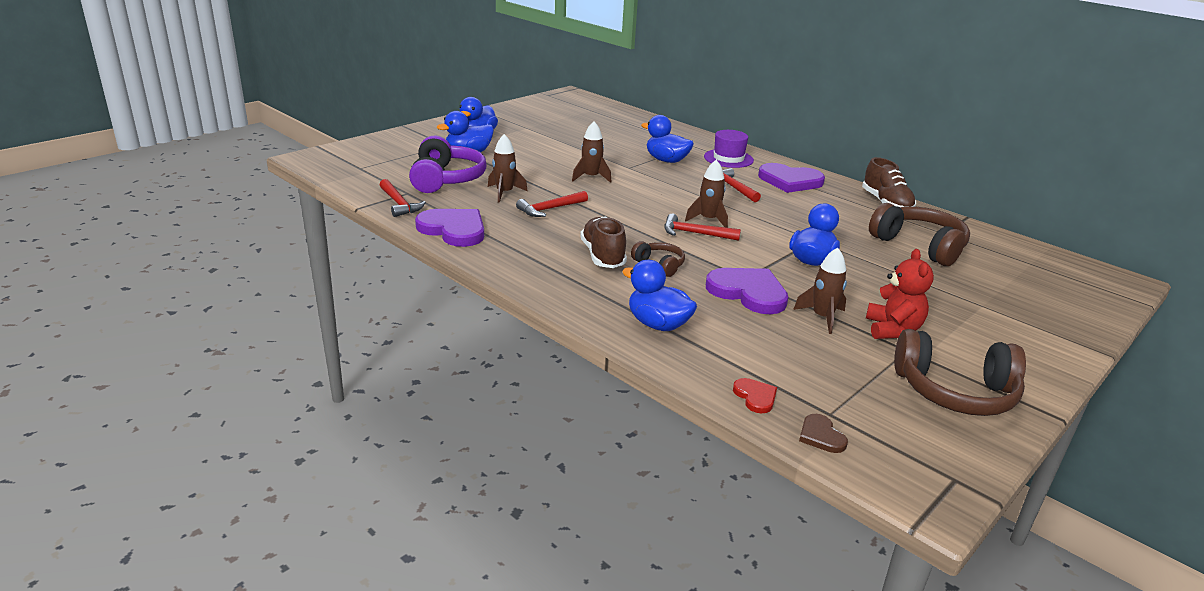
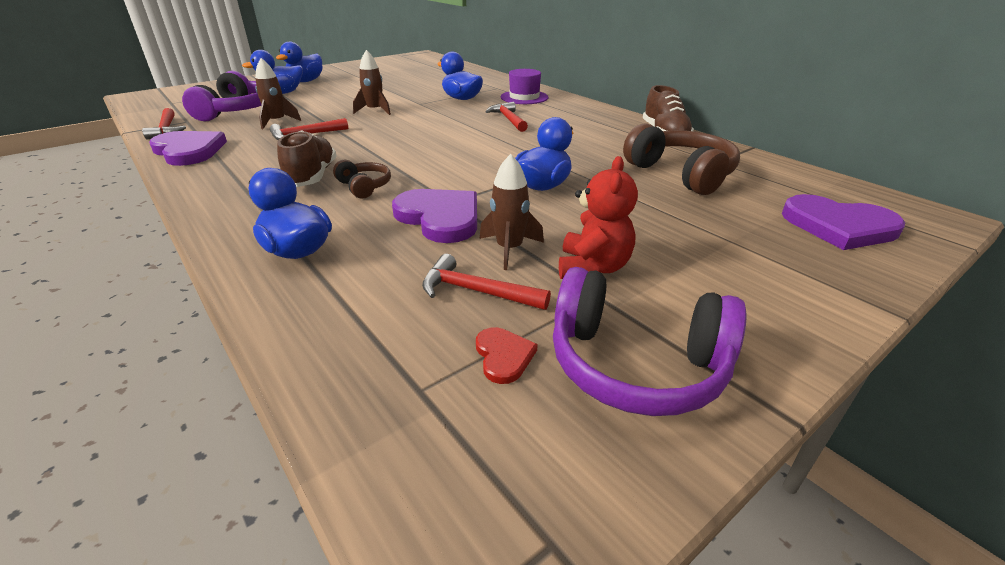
camera: 10 degrees right, 5 degrees up
red hammer [664,214,741,241] -> red hammer moved to [422,254,551,310]
brown rocket [685,160,728,228] -> none
red heart [733,378,777,413] -> red heart moved to [476,327,538,384]
purple heart [758,163,825,193] -> purple heart moved to [782,194,905,250]
brown heart [799,414,848,453] -> none
brown headphones [894,329,1026,416] -> purple headphones [553,267,746,416]

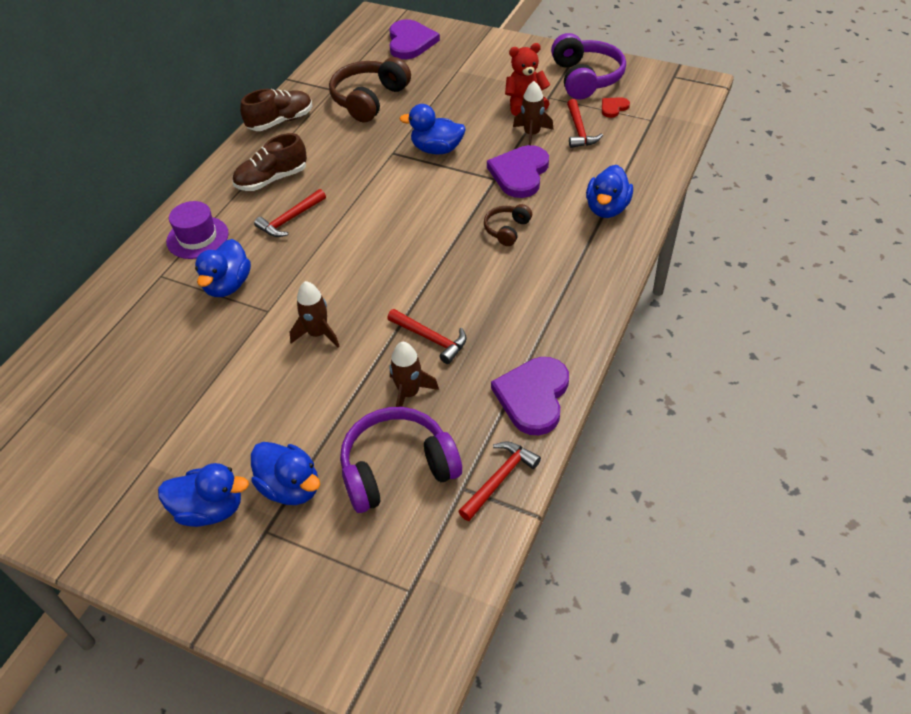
camera: 115 degrees left, 15 degrees up
brown shoe [277,130,336,187] -> brown shoe moved to [233,133,307,191]

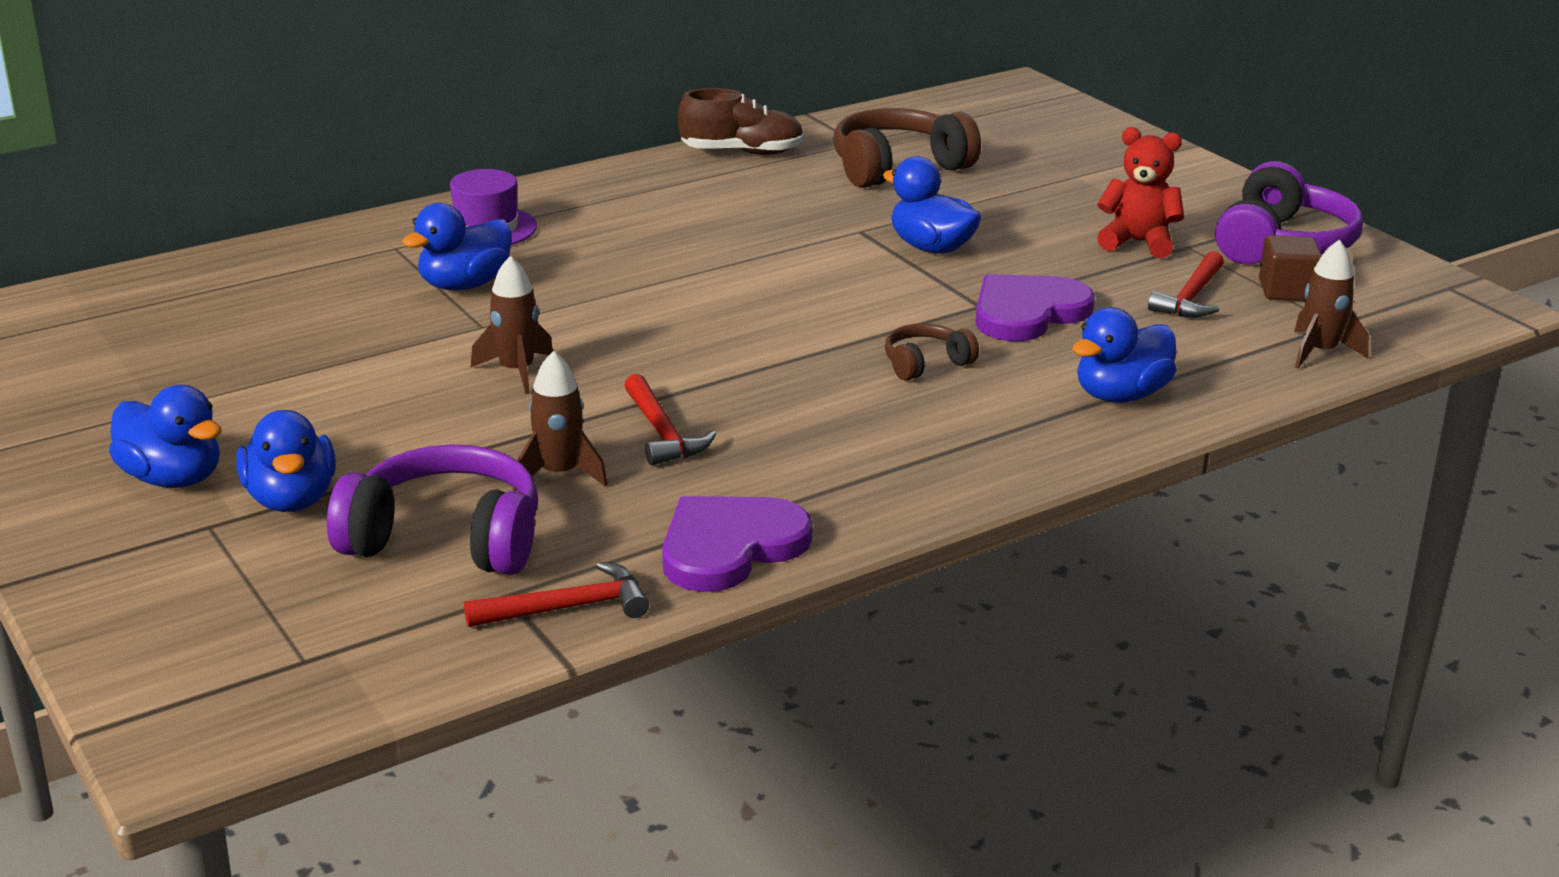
camera: 30 degrees right, 20 degrees down
brown shoe [233,133,307,191] -> none
red hammer [254,189,326,237] -> none
purple heart [389,19,440,59] -> none
brown rocket [513,81,554,145] -> brown rocket moved to [1294,239,1369,369]
red heart [602,97,630,118] -> brown cube [1259,235,1322,301]

